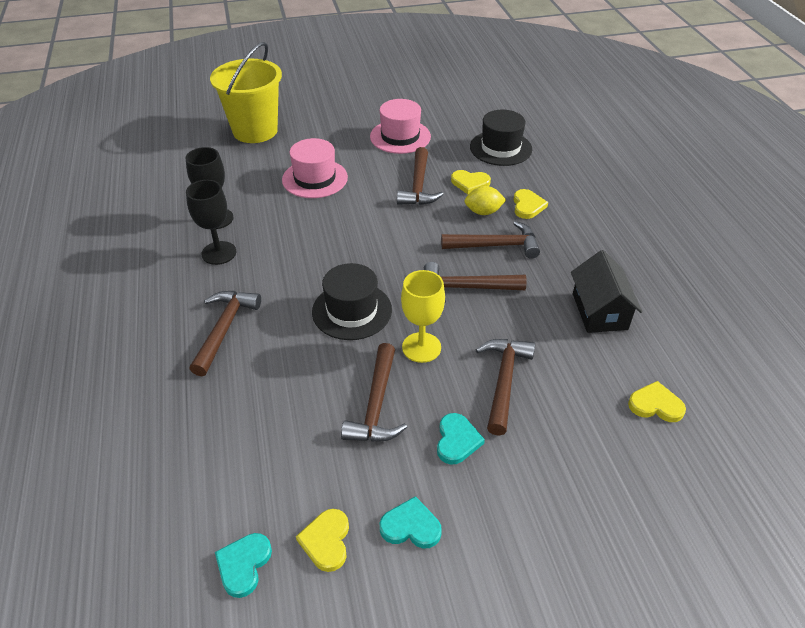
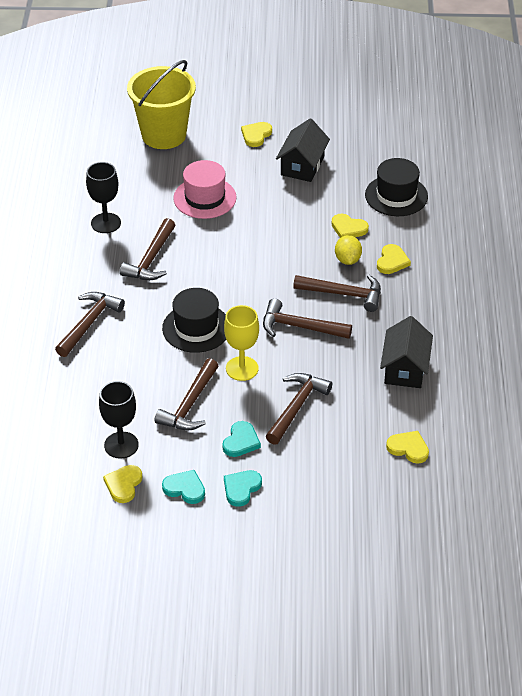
camera: 15 degrees right, 0 degrees up
black goblet [186,180,236,265] -> black goblet moved to [99,381,139,459]
turquoise heart [215,533,272,598] -> turquoise heart moved to [224,470,262,507]
pink hat [370,99,431,154] -> black house [276,119,330,182]
brown hammer [397,147,444,205] -> brown hammer moved to [120,218,175,280]
yellow lemon [464,186,506,215] -> yellow lemon turned 75 degrees clockwise [335,235,362,265]
none -> yellow heart [241,122,272,147]

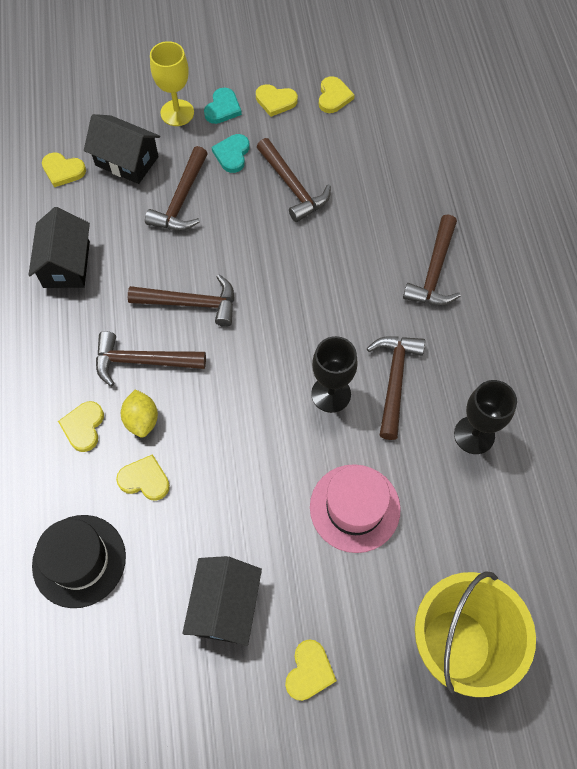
camera: 170 degrees right, 20 degrees up
black goblet [99,381,139,459] -> black goblet moved to [311,336,358,413]
brown hammer [155,358,218,430] -> brown hammer turned 135 degrees clockwise [257,138,331,222]
black hat [162,288,226,353] -> none
turquoise heart [162,470,205,504] -> yellow heart [256,84,298,117]
yellow goblet [224,305,259,381] -> yellow goblet moved to [150,41,194,126]
none -> black house [84,114,160,184]

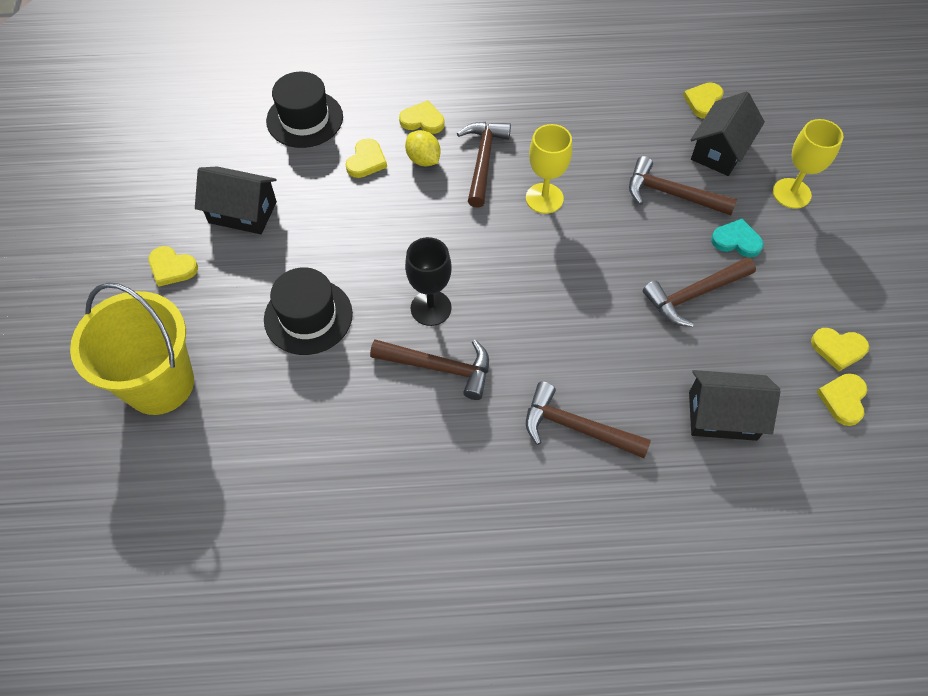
camera: 95 degrees right, 5 degrees down
black house [28,207,90,288] -> black house moved to [689,370,781,441]
yellow lemon [121,389,158,438] -> yellow lemon turned 60 degrees clockwise [405,130,441,166]
brown hammer [128,275,234,327] -> yellow goblet [526,124,572,214]
turquoise heart [204,88,242,124] -> none
yellow heart [256,84,298,117] -> yellow heart moved to [817,373,867,426]
pink hat [310,464,401,553] -> black hat [264,267,353,355]
black goblet [454,380,517,454] -> none

